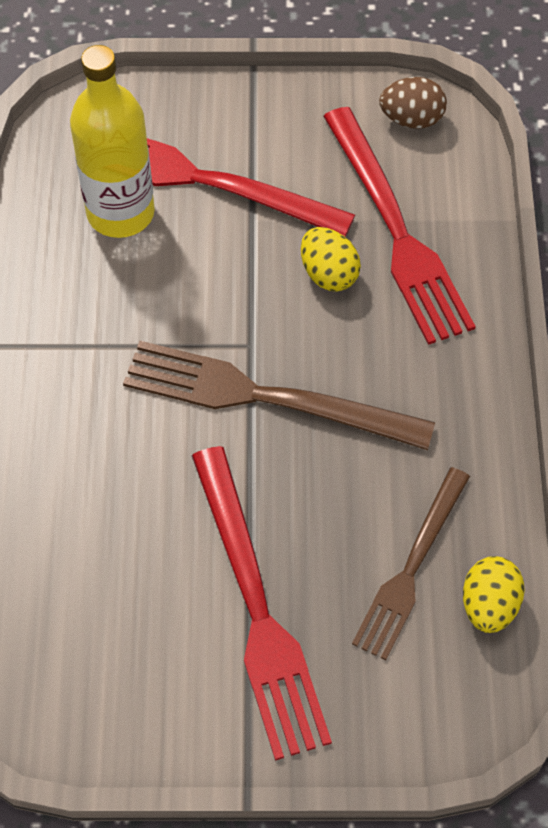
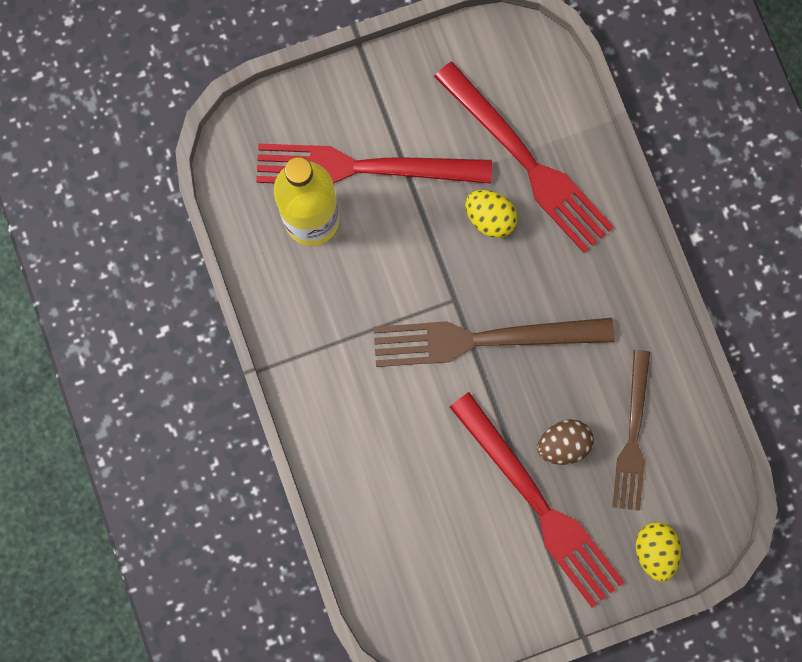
camera: 20 degrees left, 20 degrees up
brown egg [379,77,447,129] -> brown egg moved to [537,419,594,465]
yellow egg [463,556,525,633] -> yellow egg moved to [636,522,681,582]

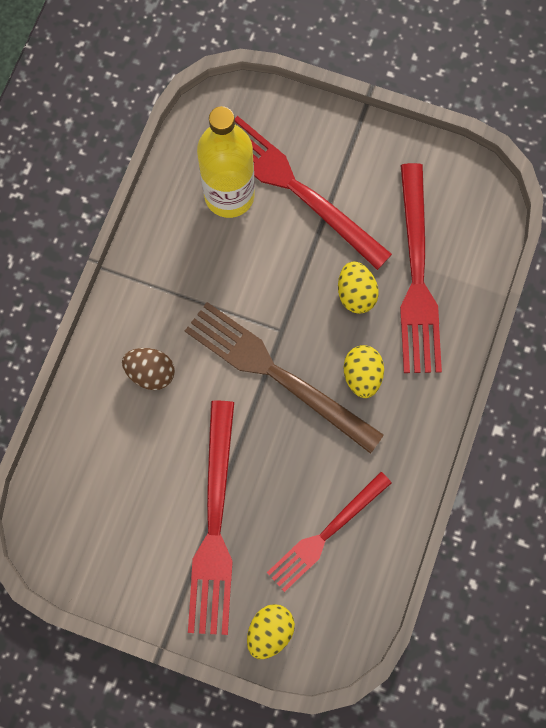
camera: 40 degrees right, 5 degrees down
brown egg [537,419,594,465] -> brown egg moved to [122,348,175,390]
brown fork [612,350,650,511] -> red fork [267,472,392,592]
none -> yellow egg [344,345,384,398]

